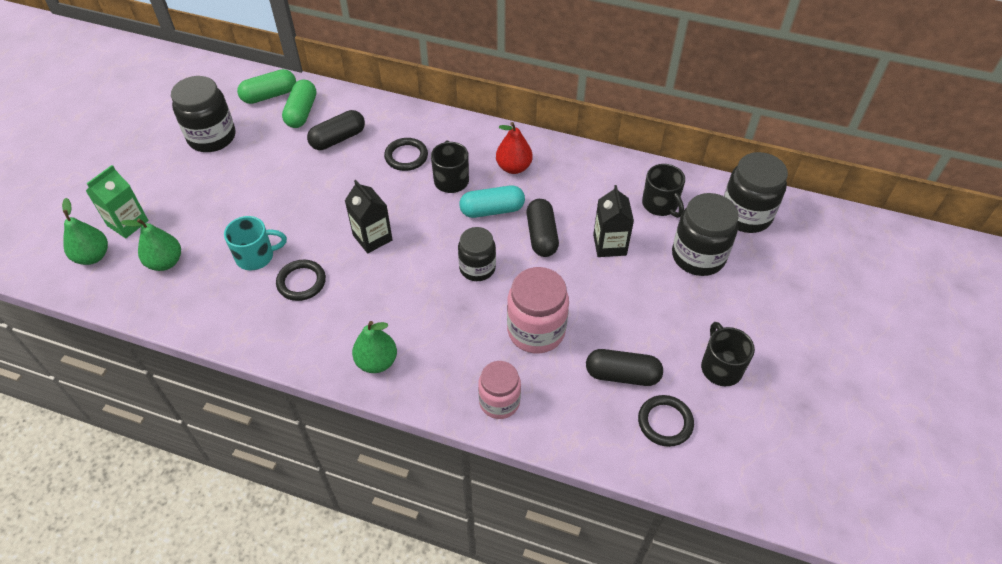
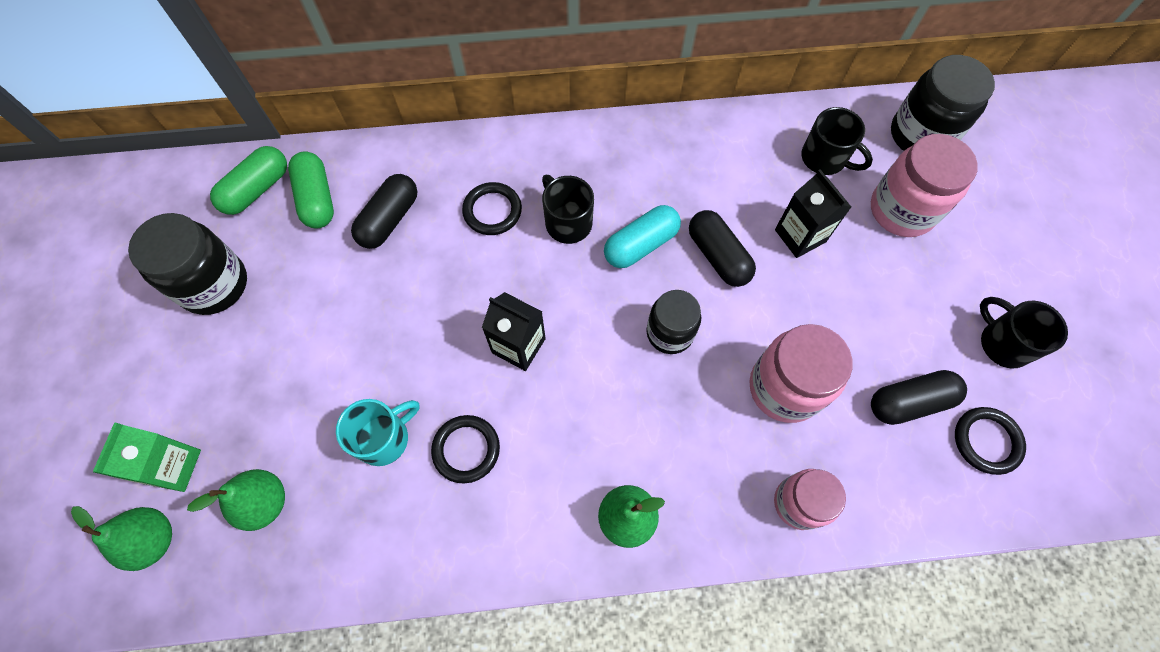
camera: 25 degrees left, 15 degrees up
red pear [496,122,533,174] -> none
black jar [672,193,739,276] -> pink jar [871,134,978,237]

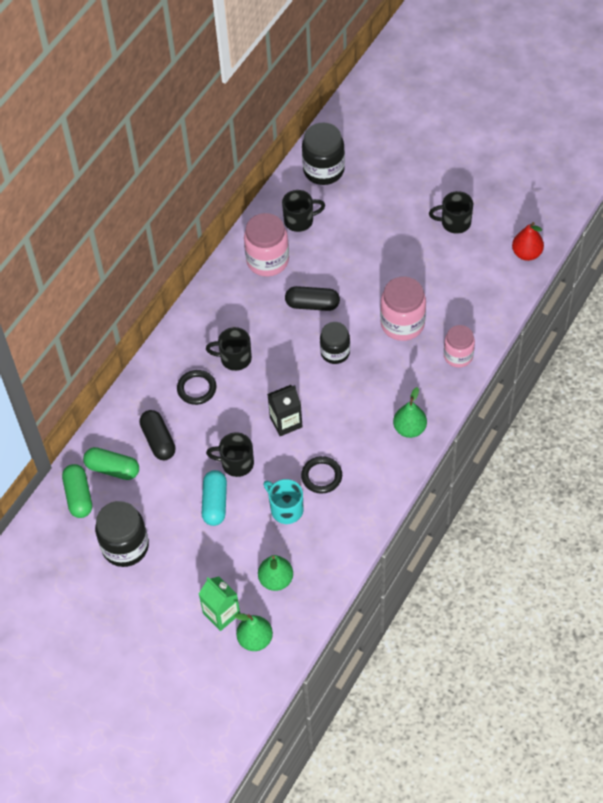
camera: 50 degrees left, 10 degrees down
turquoise mug [336,399,419,466] -> turquoise mug turned 45 degrees counterclockwise [264,479,304,524]
turquoise capsule [604,205,681,268] -> turquoise capsule moved to [202,470,227,526]
black carton [775,169,851,258] -> none
pink jar [871,134,978,237] -> pink jar moved to [244,213,289,276]
black capsule [871,370,967,425] -> none
black ring [955,407,1026,475] -> none
none -> black mug [206,432,254,477]
none -> red pear [512,222,544,261]

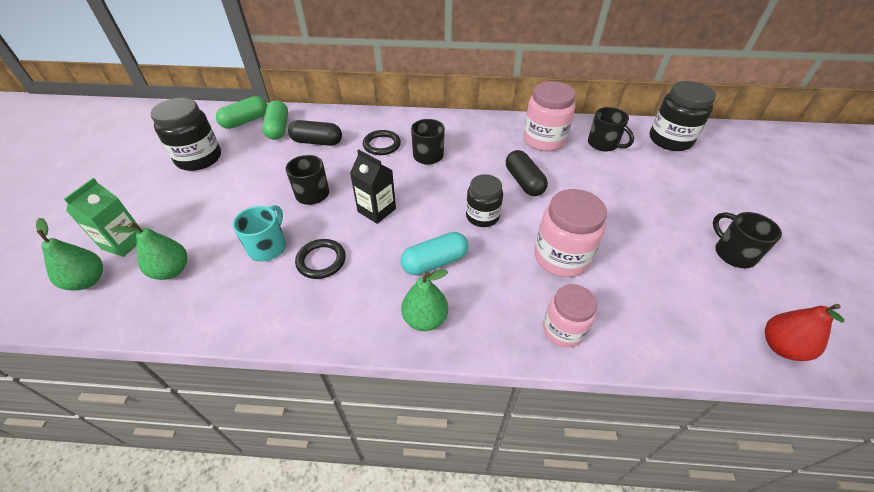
camera: 60 degrees right, 10 degrees down
black capsule [139,410,176,460] -> black capsule turned 60 degrees clockwise [288,120,342,146]
turquoise capsule [202,470,227,526] -> turquoise capsule moved to [401,232,468,275]

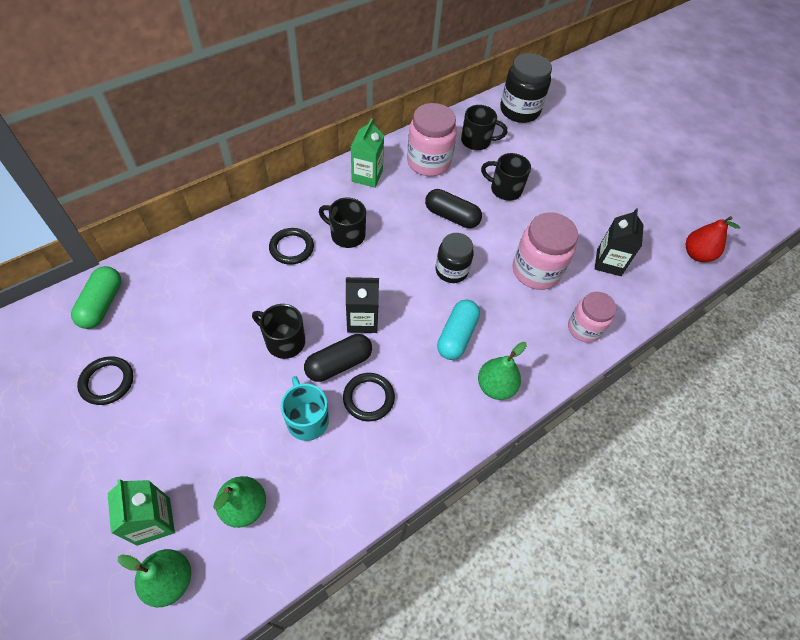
camera: 45 degrees left, 10 degrees up
black jar [150,98,221,171] -> black ring [77,356,133,405]
green capsule [262,100,288,140] -> none
black capsule [288,120,342,146] -> black capsule moved to [304,334,372,382]
black mug [713,212,782,268] -> black mug moved to [481,153,531,201]
none -> green carton [351,118,384,188]
none -> black carton [595,208,644,276]

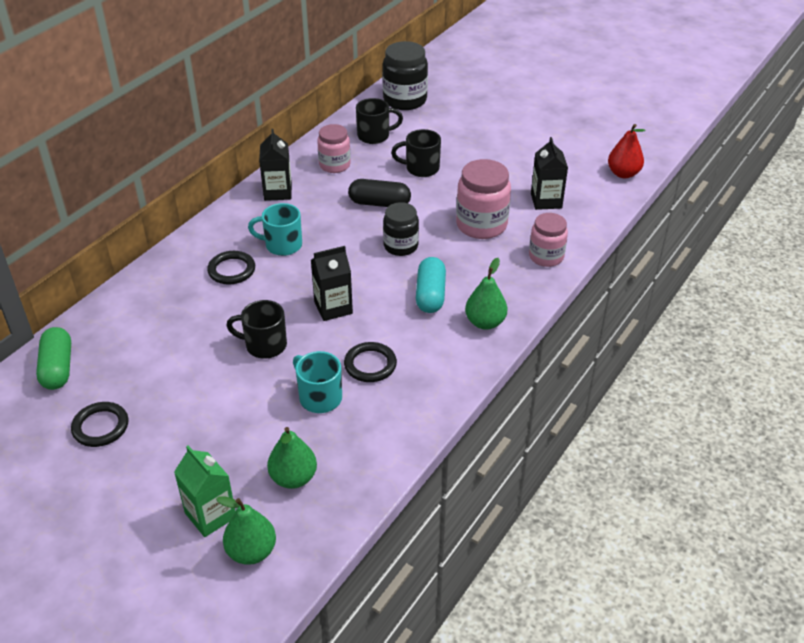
camera: 15 degrees left, 15 degrees down
black capsule [304,334,372,382] -> none
black mug [319,197,366,248] -> turquoise mug [248,203,302,256]
green carton [351,118,384,188] -> black carton [259,129,292,201]
pink jar [407,103,457,176] -> pink jar [317,124,351,173], size x0.66

